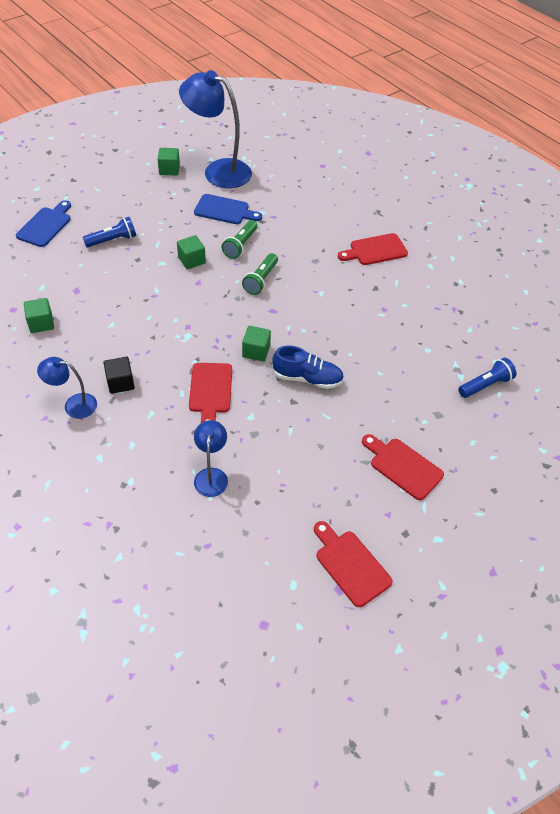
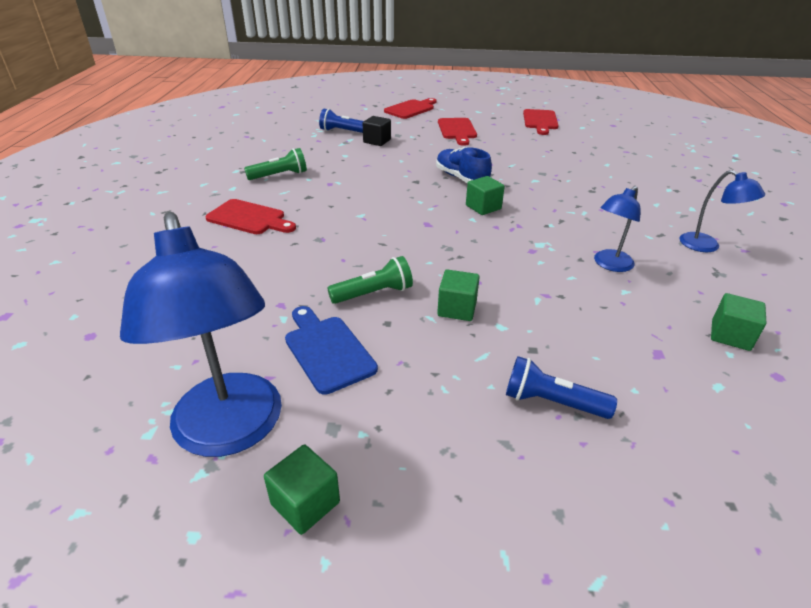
camera: 135 degrees left, 15 degrees down
blue cutting board [16,200,71,247] -> none
black cube [103,357,135,394] -> black cube moved to [363,116,391,146]
red cutting board [189,363,232,423] -> red cutting board moved to [384,98,437,119]
blue lamp [194,420,228,497] -> blue lamp moved to [594,186,641,272]
green flashlight [242,253,278,295] -> green flashlight moved to [244,148,307,180]

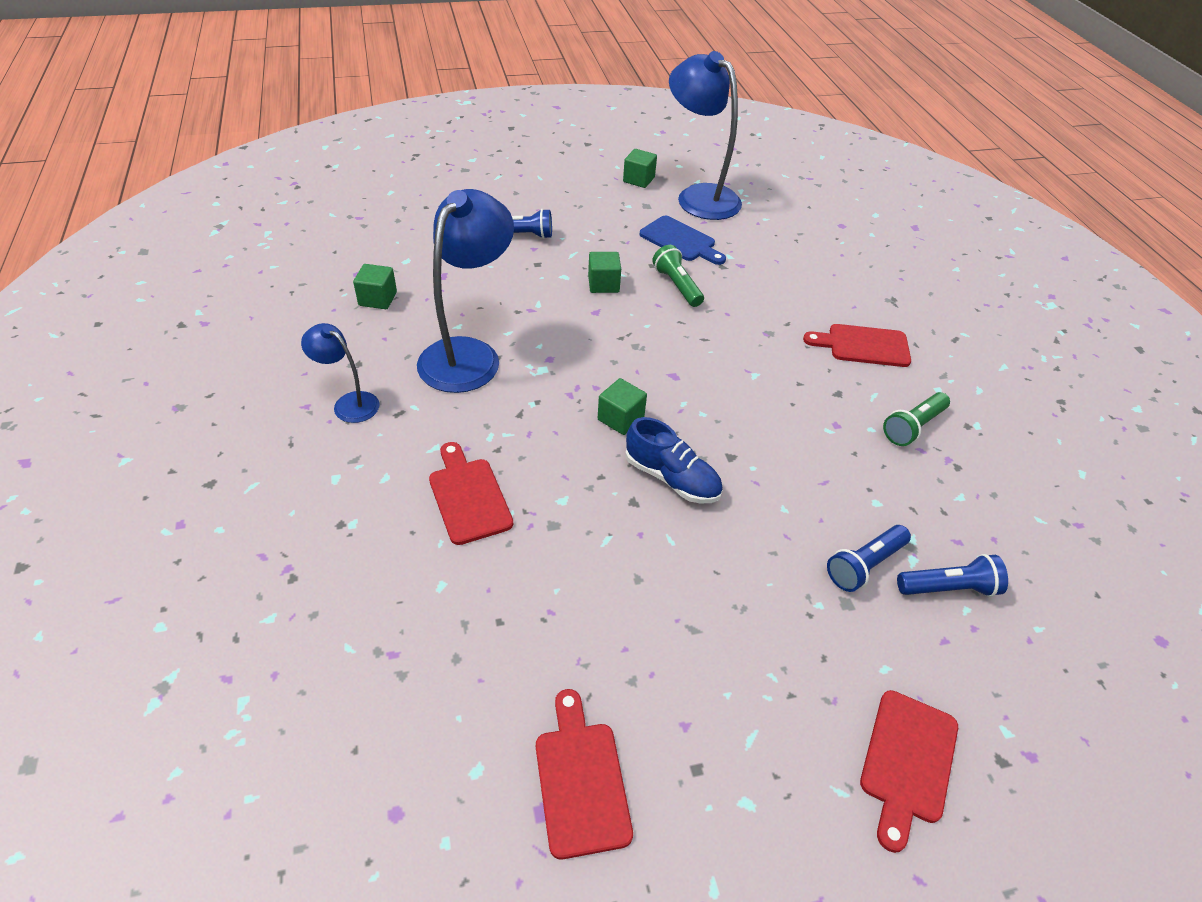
camera: 160 degrees right, 10 degrees up
green flashlight [327,256,413,304] -> green flashlight turned 105 degrees clockwise [652,245,704,307]
black cube [363,116,391,146] -> blue flashlight [827,525,911,592]
red cutting board [438,118,477,146] -> red cutting board moved to [429,442,513,545]
blue lamp [594,186,641,272] -> blue lamp [417,189,514,393], size x1.95

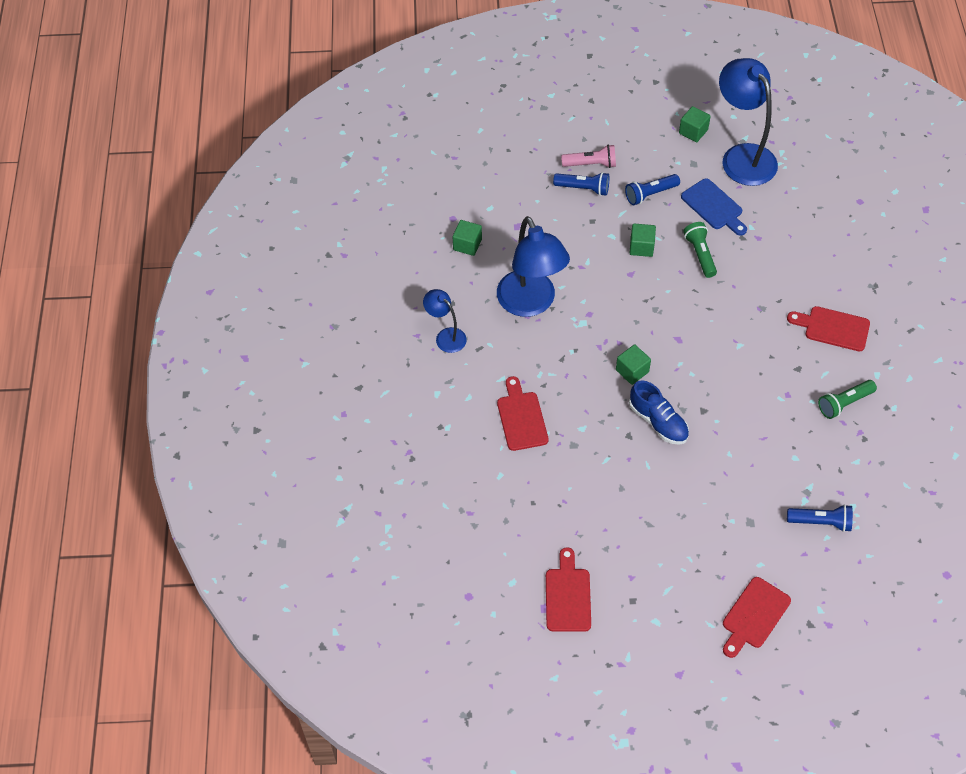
camera: 15 degrees right, 10 degrees up
blue lamp [417,189,514,393] -> blue lamp turned 120 degrees clockwise [497,216,570,317]
blue flashlight [827,525,911,592] -> blue flashlight moved to [625,174,680,205]
none -> pink flashlight [561,145,616,168]

